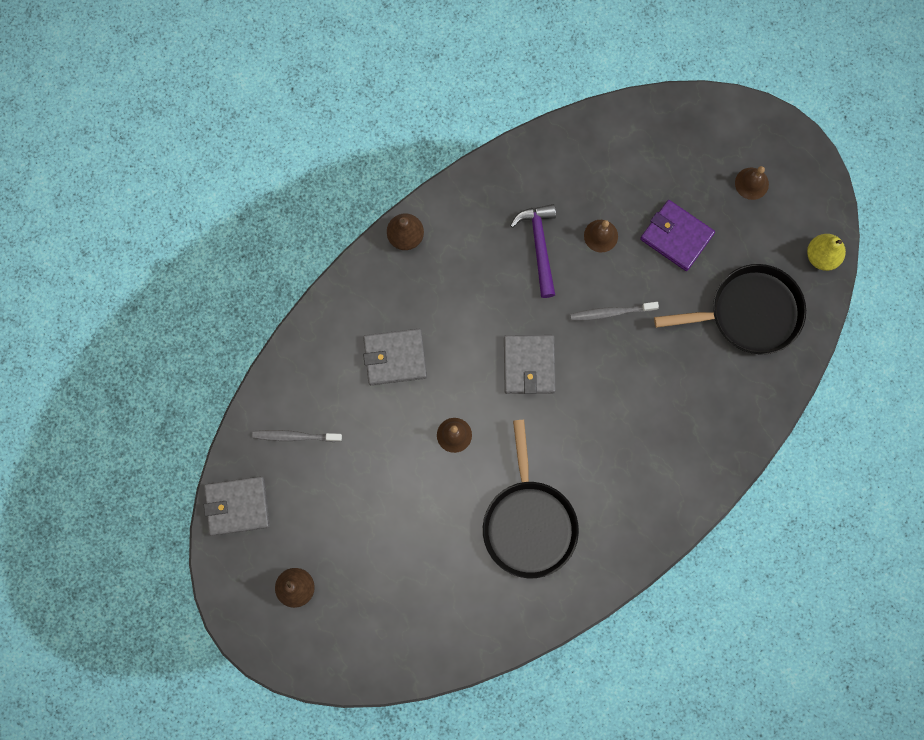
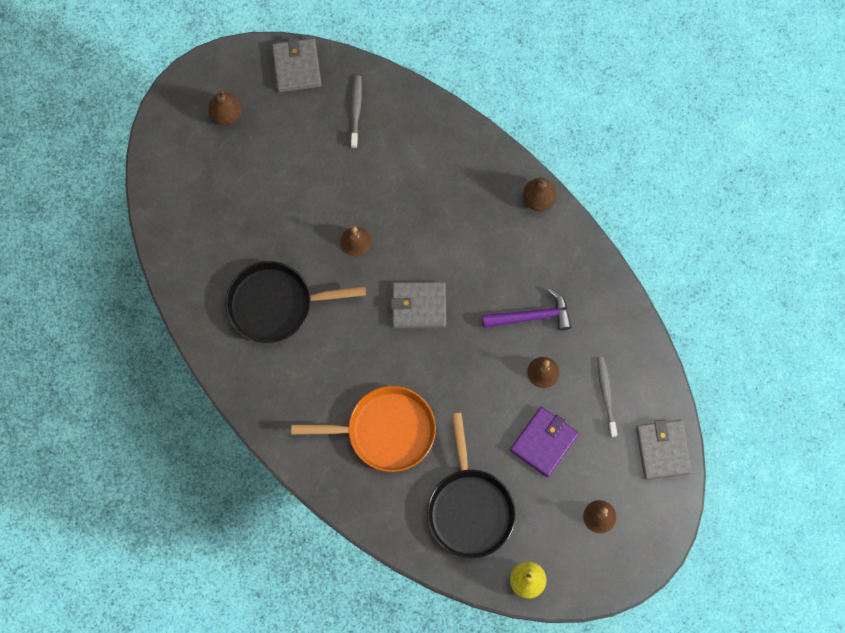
camera: 90 degrees right, 5 degrees down
grey wallet [363,329,427,385] -> grey wallet moved to [636,420,692,480]
grey toothbrush [570,302,659,321] -> grey toothbrush moved to [597,357,618,437]
none -> orange pan [291,386,436,472]

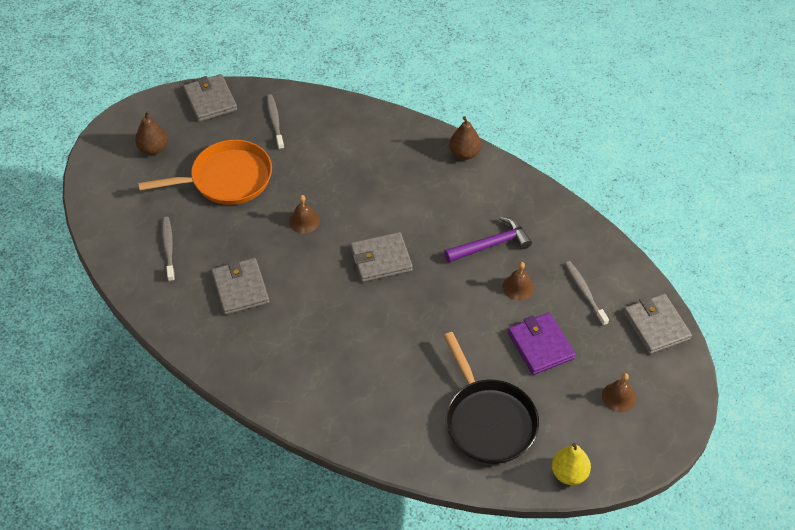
camera: 15 degrees left, 20 degrees down
black pan [226,261,366,343] -> grey wallet [212,258,269,315]
orange pan [291,386,436,472] -> orange pan moved to [138,140,272,205]
purple wallet [510,407,579,477] -> purple wallet turned 45 degrees counterclockwise [508,313,576,375]
none -> grey toothbrush [162,217,175,282]

